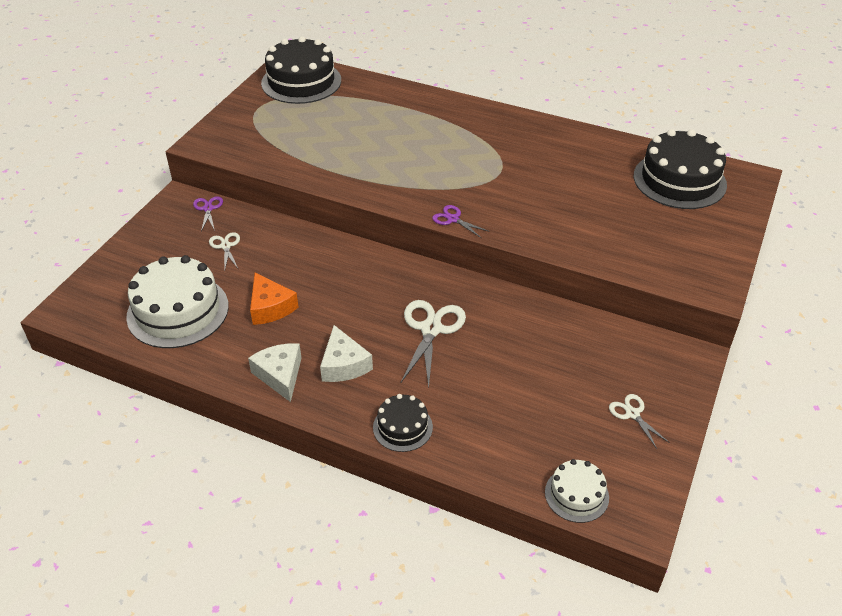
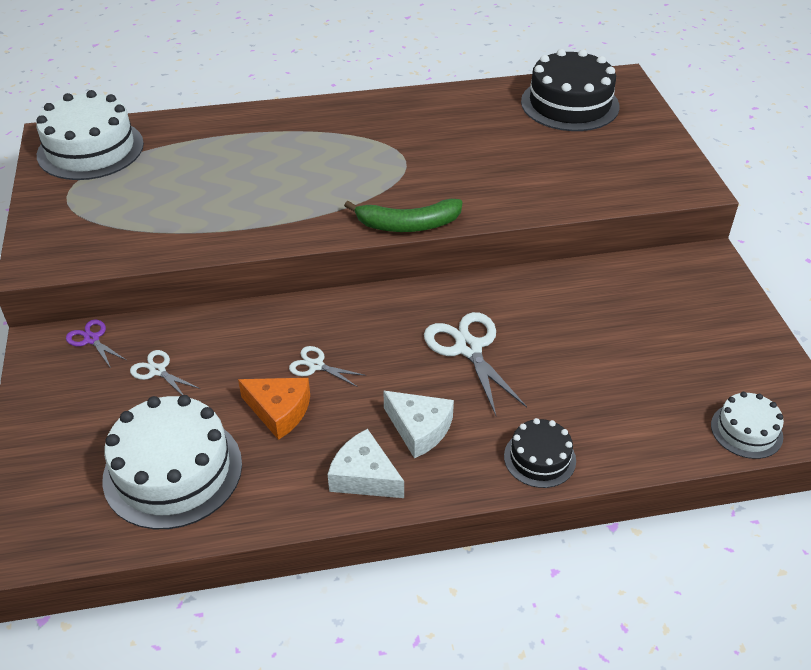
camera: 35 degrees left, 0 degrees up
black cake [261,36,341,104] -> white cake [36,90,144,180]
purple scissors [432,205,490,238] -> green banana [344,199,463,232]
white scissors [609,394,670,449] -> white scissors moved to [289,346,366,387]

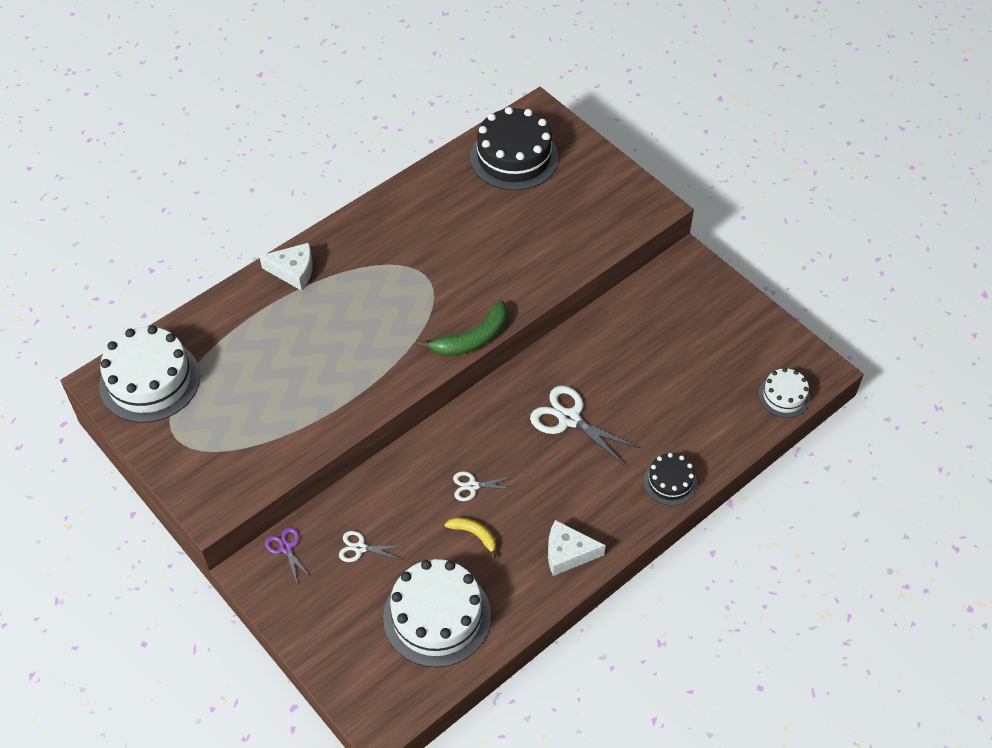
camera: 30 degrees left, 10 degrees up
purple scissors [66,320,126,368] -> purple scissors turned 45 degrees clockwise [265,527,311,583]
orange cheese [238,378,310,440] -> yellow banana [444,517,496,559]
white cheese [383,390,454,458] -> white cheese moved to [259,243,313,291]

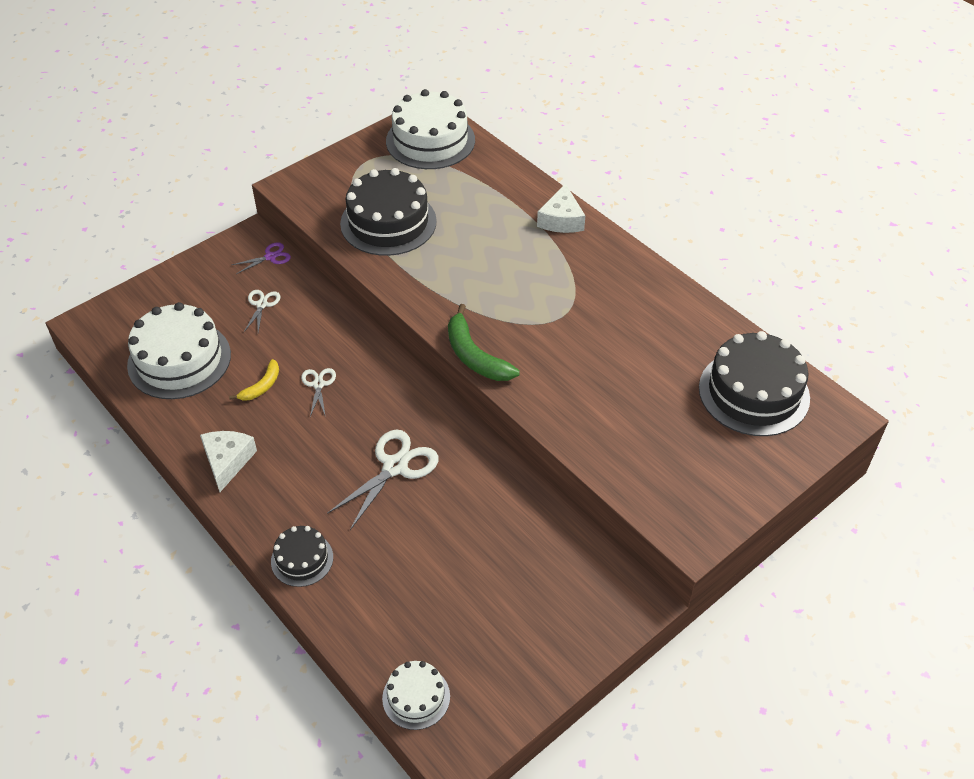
camera: 90 degrees right, 5 degrees down
none -> black cake [340,168,437,256]

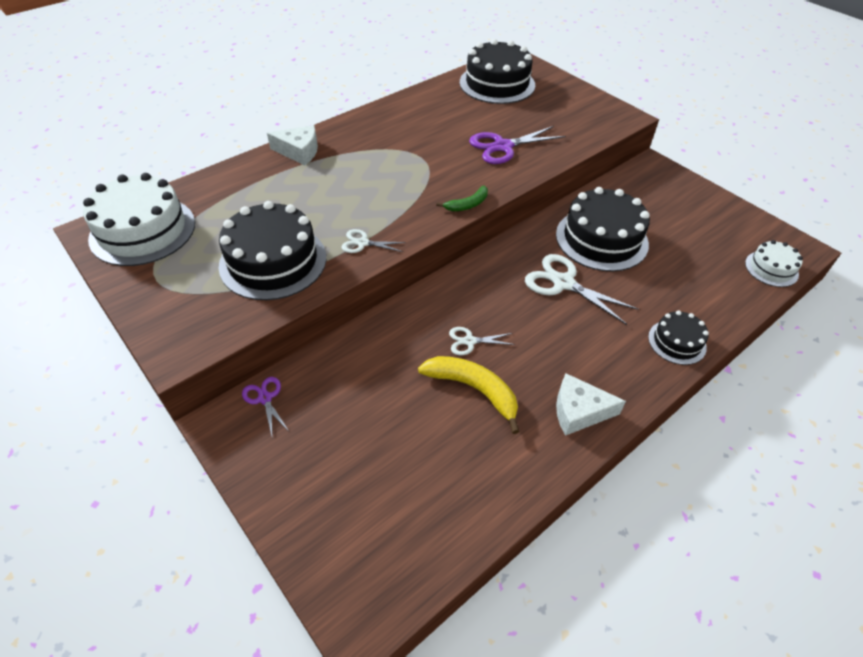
camera: 90 degrees left, 0 degrees up
white cake [127,302,231,399] -> none
yellow banana [229,359,279,401] -> yellow banana [418,356,520,434], size x1.70
white scissors [244,290,281,332] -> white scissors moved to [341,229,406,253]
green banana [448,304,520,381] -> green banana [436,186,488,211], size x0.59
none -> purple scissors [469,126,566,164]
none -> black cake [556,187,650,271]

